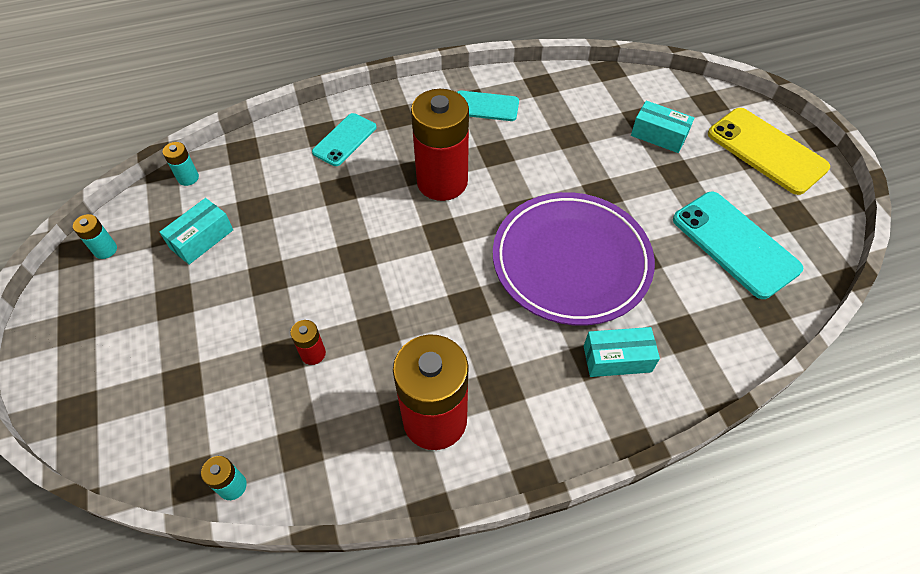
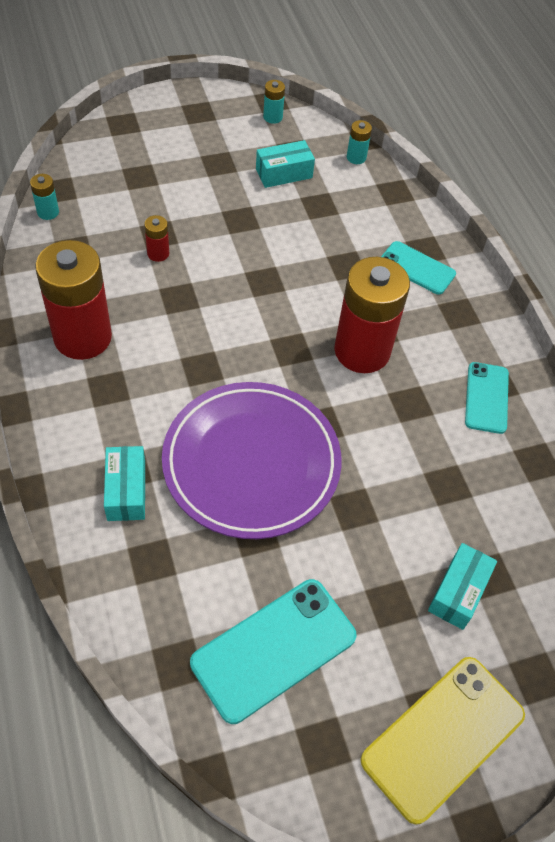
camera: 85 degrees right, 0 degrees up
turquoise box [159,198,233,265] -> turquoise box turned 60 degrees counterclockwise [256,140,315,188]

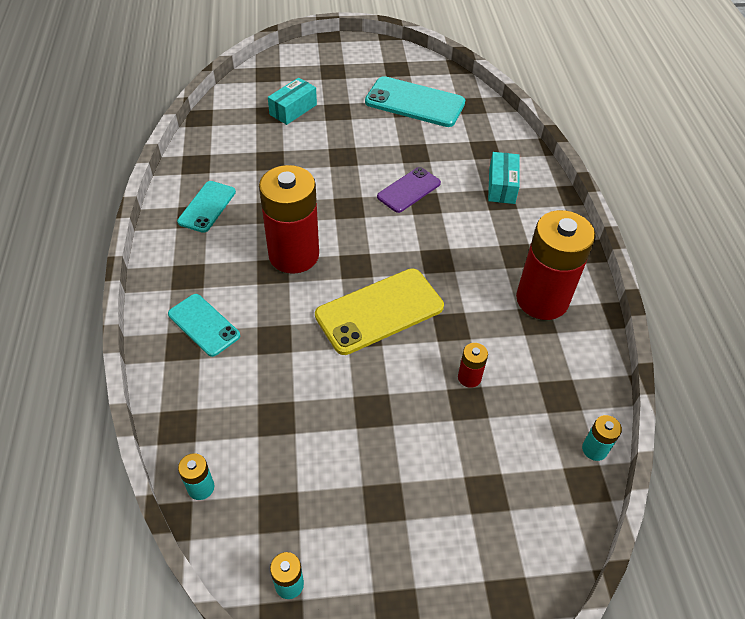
camera: 165 degrees left, 5 degrees down
purple plate [162,382,342,539] -> purple phone [377,167,441,213]
turquoise phone [190,579,357,724] -> turquoise phone turned 45 degrees clockwise [365,76,465,127]
turquoise box [256,140,315,188] -> none
yellow phone [361,657,525,825] -> yellow phone moved to [315,268,444,355]

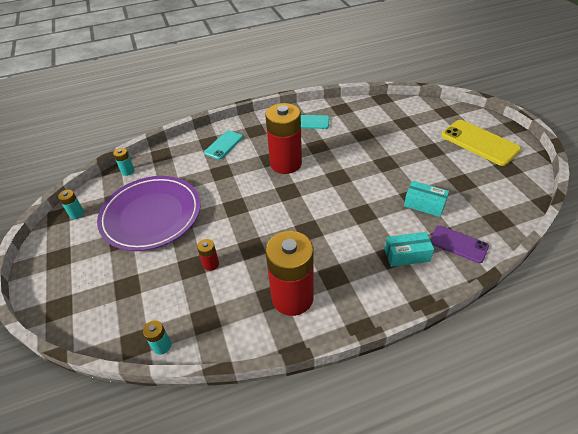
camera: 80 degrees right, 5 degrees down
turquoise box [268,78,317,125] -> turquoise box moved to [404,181,449,217]
yellow phone [315,268,444,355] -> yellow phone moved to [441,120,521,166]
turquoise phone [365,76,465,127] -> none
purple phone [377,167,441,213] -> purple phone moved to [430,225,489,263]
none -> purple plate [97,176,201,251]

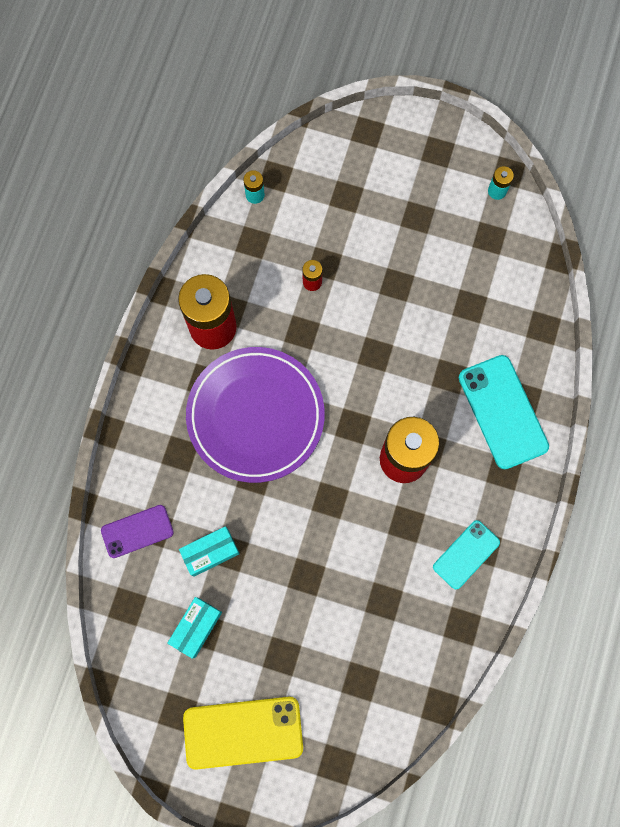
camera: 125 degrees right, 30 degrees up
purple plate [97,176,201,251] -> purple plate moved to [186,347,325,483]
turquoise battery [113,148,135,176] -> none
turquoise phone [204,130,243,160] -> turquoise phone [459,355,549,469], size x1.65
turquoise box [384,232,434,267] -> turquoise box moved to [167,597,222,659]

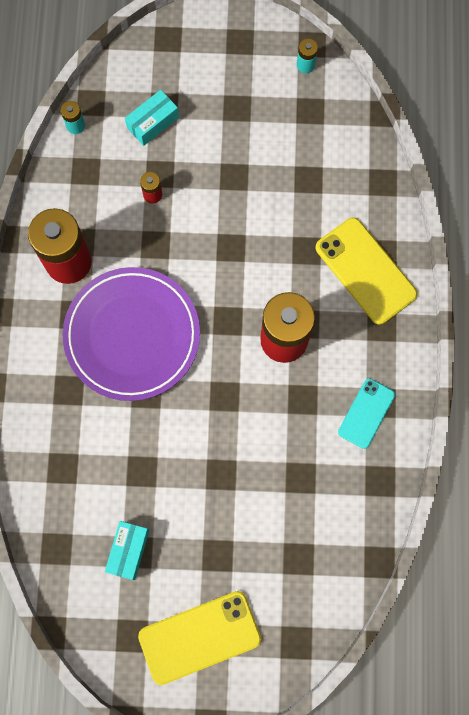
camera: 15 degrees left, 0 degrees up
purple phone [101,505,174,558] -> none
turquoise box [179,526,240,577] -> turquoise box moved to [125,90,179,146]
turquoise phone [459,355,549,469] -> yellow phone [316,218,418,325]

